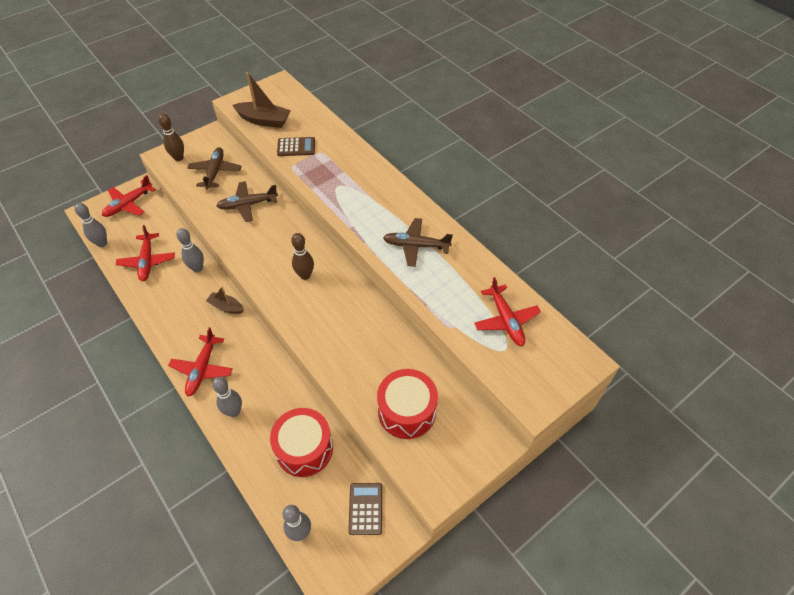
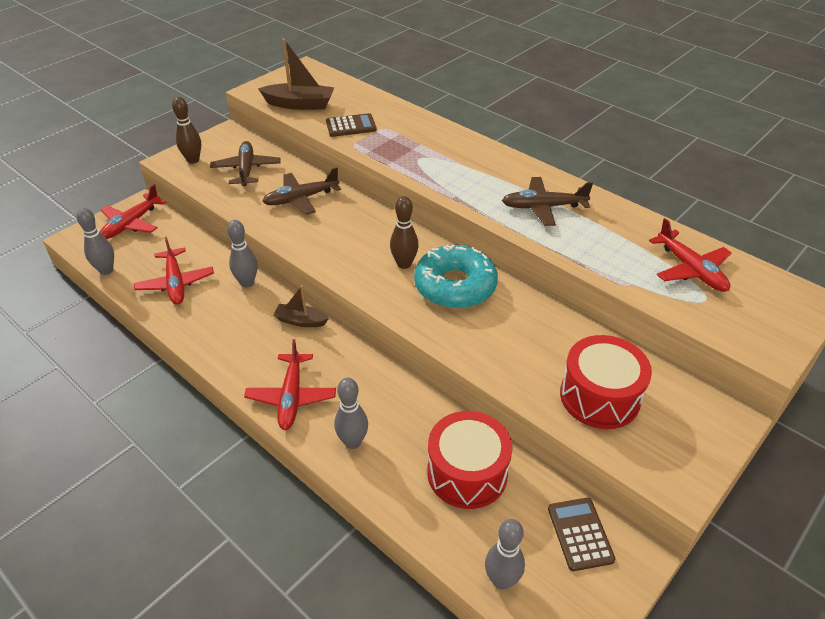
camera: 10 degrees left, 10 degrees down
none -> turquoise donut [414,245,498,309]

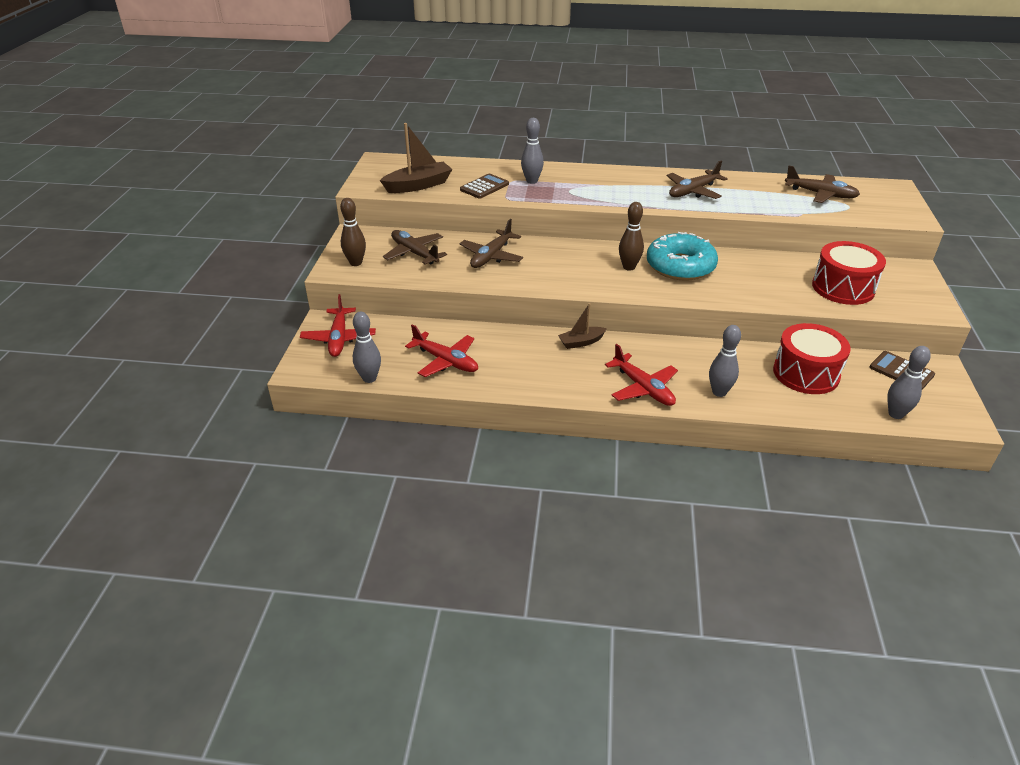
camera: 35 degrees left, 5 degrees down
grey bowling pin [227,220,258,288] -> grey bowling pin moved to [521,118,544,184]
red plane [649,218,732,292] -> brown plane [785,166,860,203]

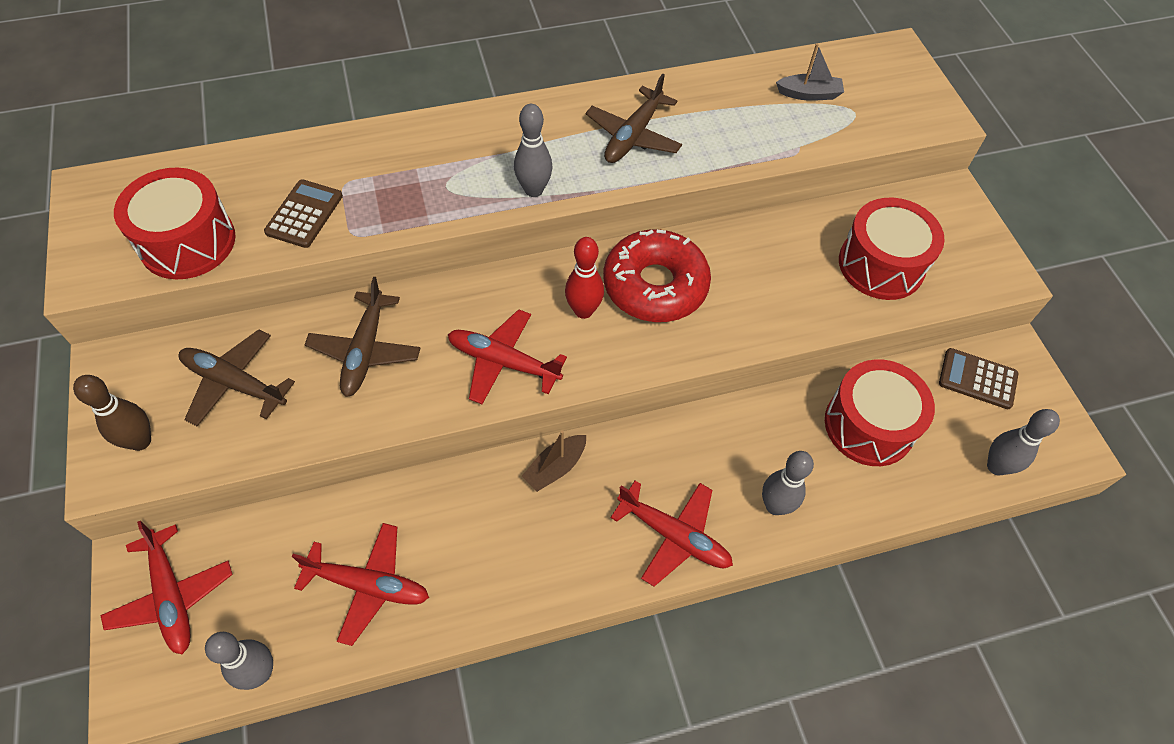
camera: 25 degrees left, 20 degrees up
brown boat [380,123,452,193] -> red drum [114,168,236,279]
grey bowling pin [521,118,544,184] -> grey bowling pin moved to [514,104,553,197]
brown bowling pin [619,202,644,271] -> red bowling pin [565,237,604,319]
turquoise donut [647,232,718,281] -> red donut [603,230,711,322]
brown plane [785,166,860,203] -> grey boat [776,43,844,101]
none -> red plane [448,309,567,404]

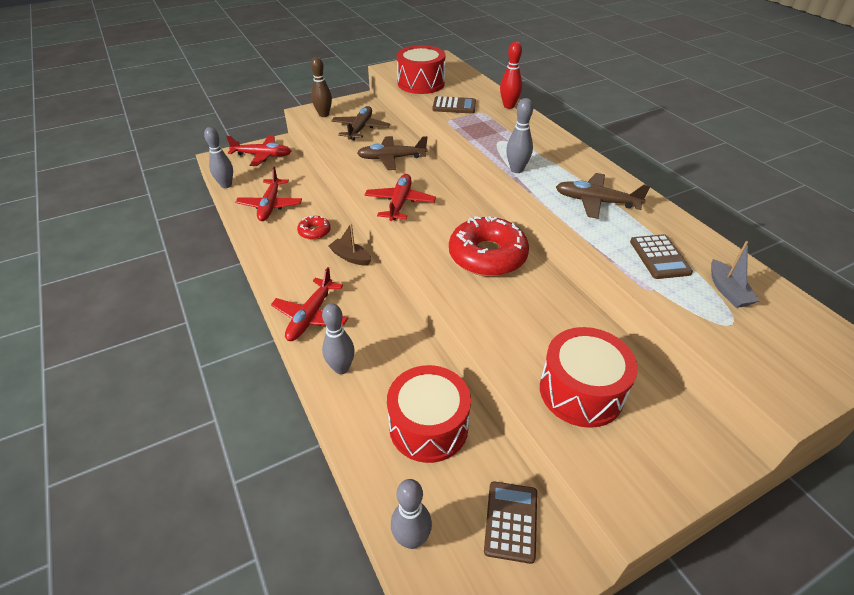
camera: 80 degrees right, 15 degrees down
red plane [100,521,233,654] -> red plane turned 135 degrees counterclockwise [226,136,291,166]
red bowling pin [565,237,604,319] -> red bowling pin moved to [500,41,522,109]
none -> red donut [297,216,331,240]
none -> brown calculator [630,234,693,279]

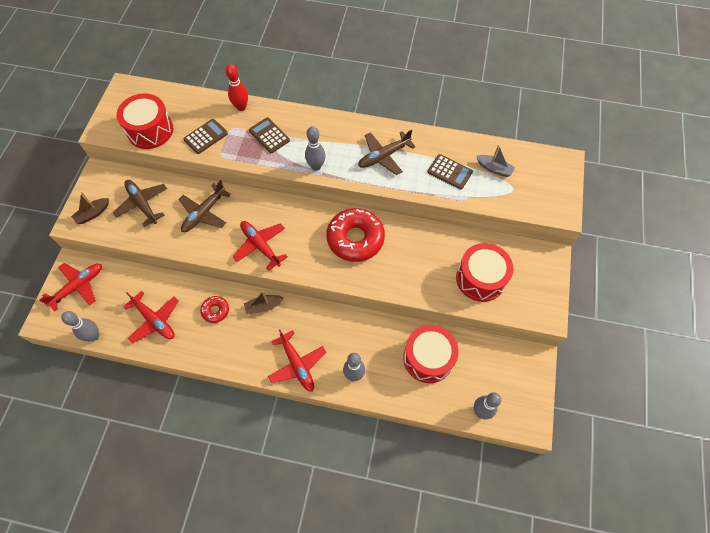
camera: 50 degrees left, 20 degrees up
brown bowling pin [311,56,332,117] -> brown boat [71,192,109,224]
brown calculator [484,481,537,564] -> brown calculator moved to [249,117,290,153]

